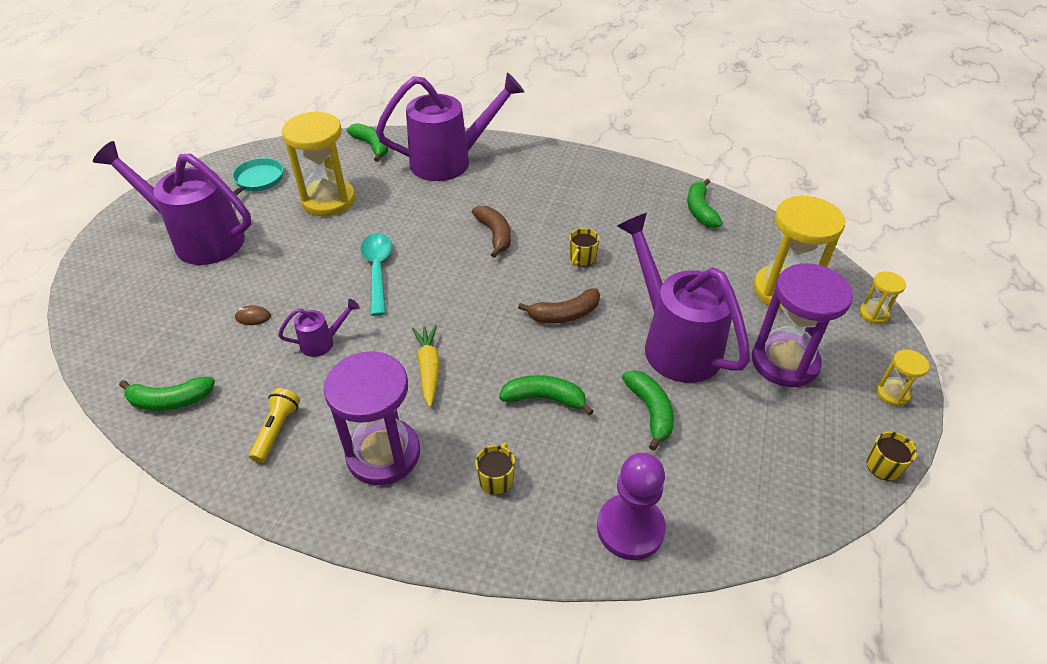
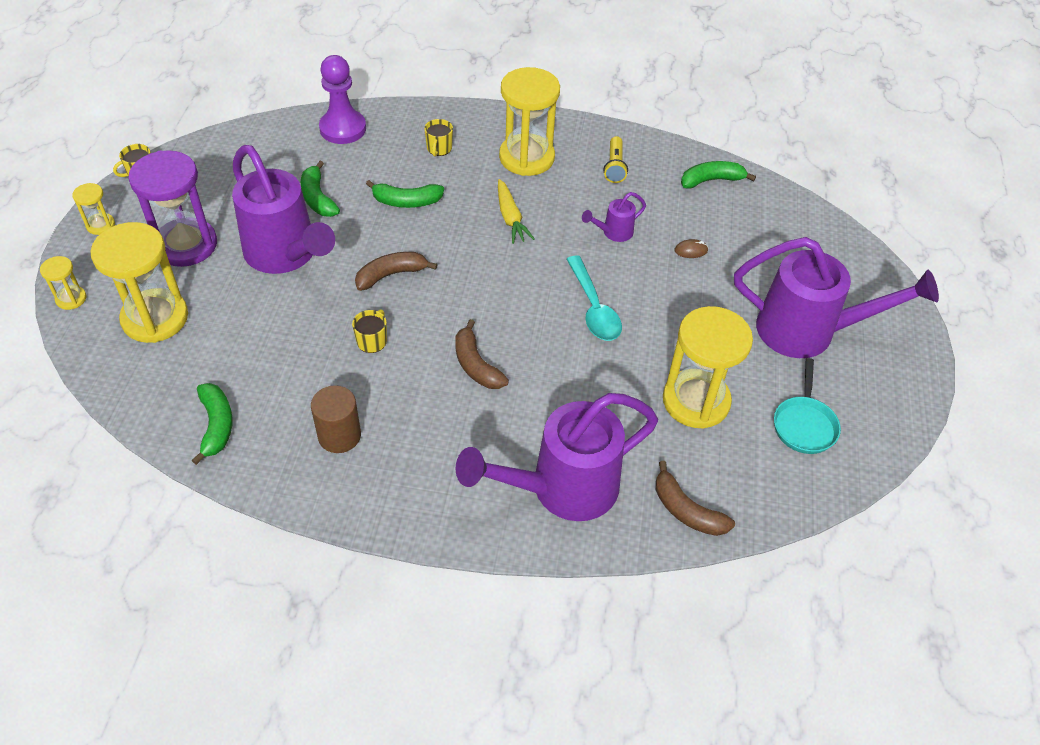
camera: 170 degrees right, 5 degrees up
purple hourglass [324,351,420,485] -> yellow hourglass [499,67,560,176]
green banana [347,123,388,162] -> brown banana [656,461,735,536]
none -> brown cylinder [311,385,361,453]

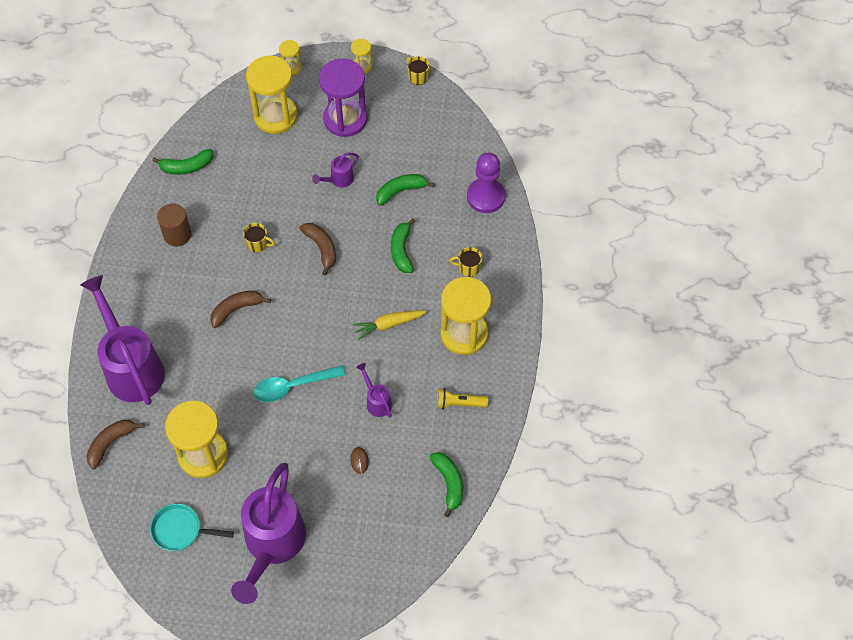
camera: 90 degrees right, 10 degrees up
purple watering can [232,145,335,274] -> purple watering can [312,153,359,188], size x0.43

